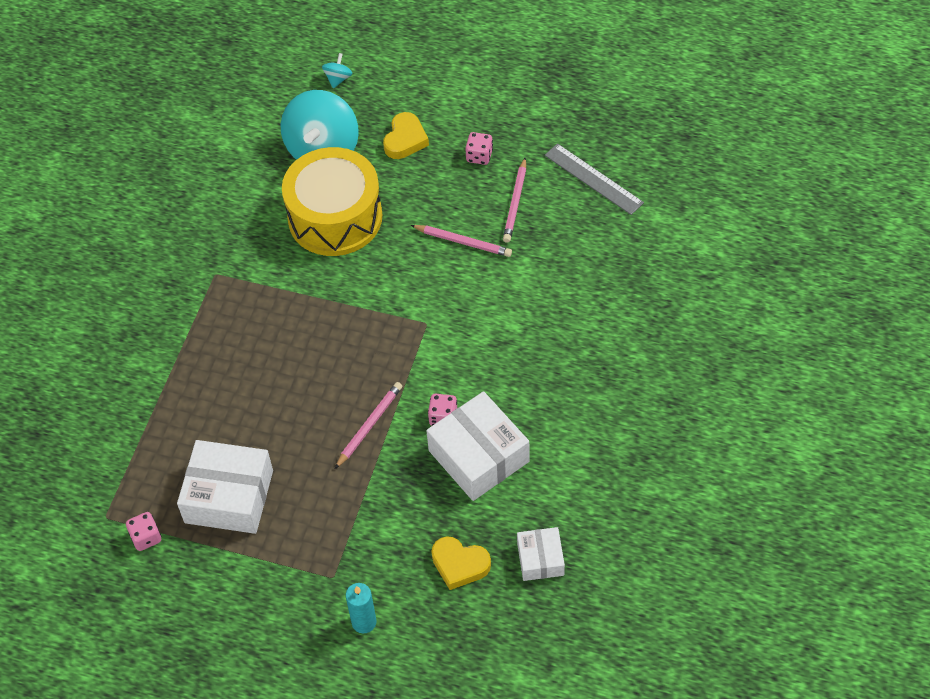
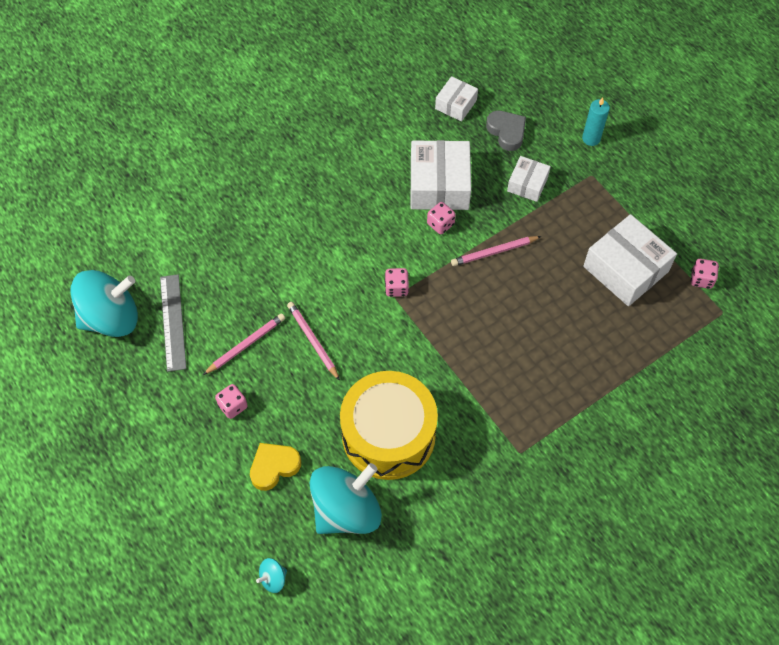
camera: 145 degrees left, 5 degrees up
yellow heart [432,536,491,590] -> grey heart [486,111,526,151]
none -> turquoise spinning top [70,270,138,337]
none -> pink dice [385,268,409,297]
none -> white box [507,156,551,202]

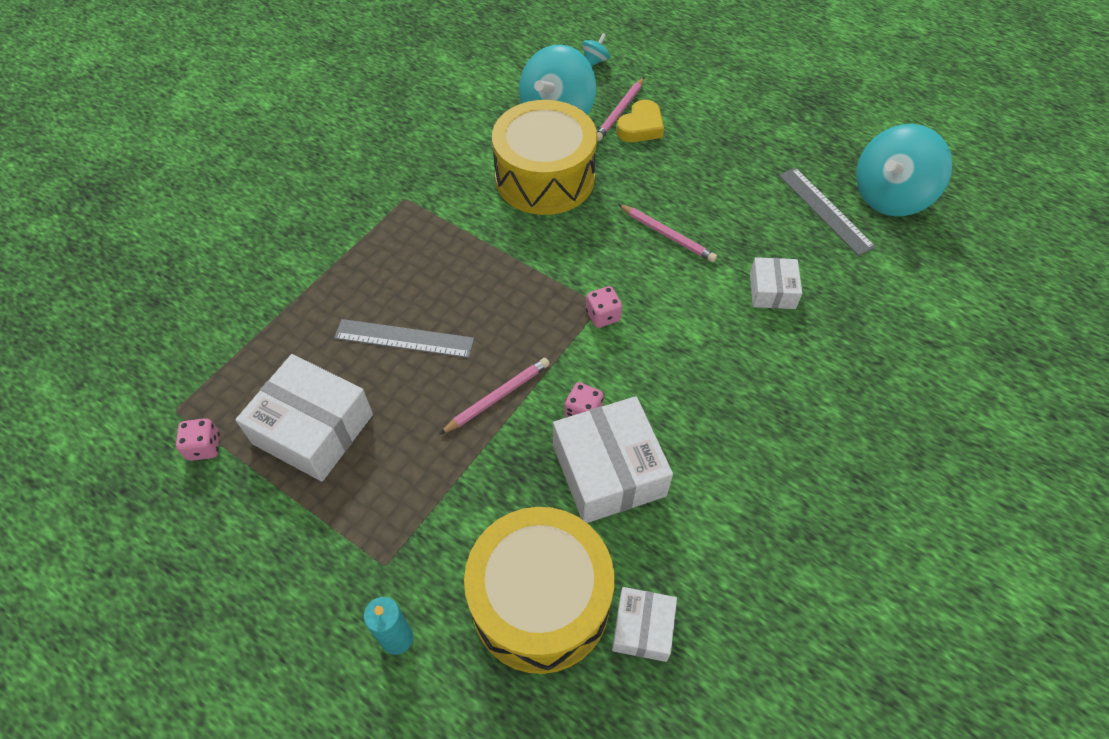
camera: 160 degrees right, 5 degrees down
pink pencil [203,313,285,375] -> pink pencil moved to [597,77,644,141]
pink dice [215,384,248,419] -> none
grey heart [486,111,526,151] -> yellow drum [464,507,615,674]
white box [507,156,551,202] -> white box moved to [750,257,802,309]
none -> grey ruler [334,319,475,358]

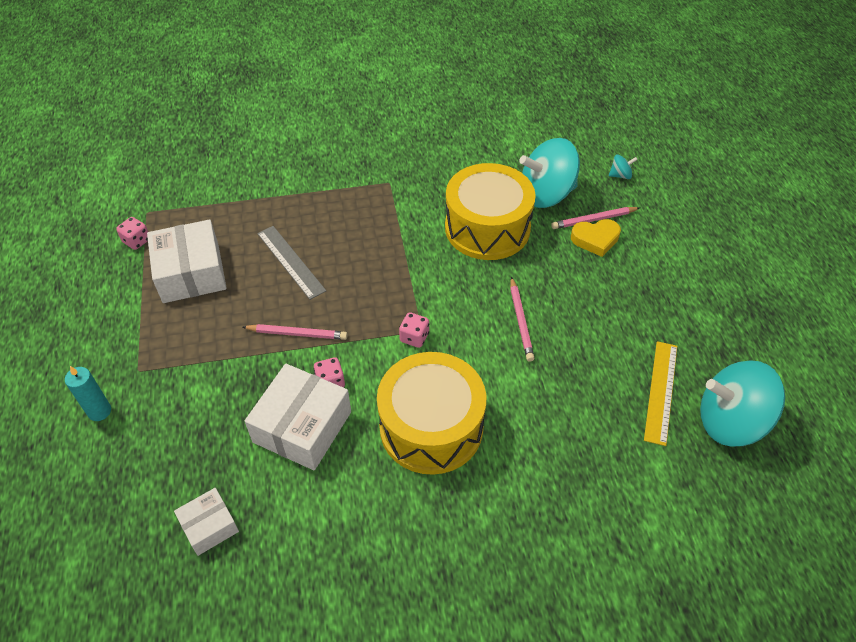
camera: 45 degrees right, 5 degrees down
yellow drum [464,507,615,674] -> yellow drum moved to [377,352,486,475]
white box [750,257,802,309] -> none
grey ruler [779,167,876,256] -> yellow ruler [644,341,677,446]

